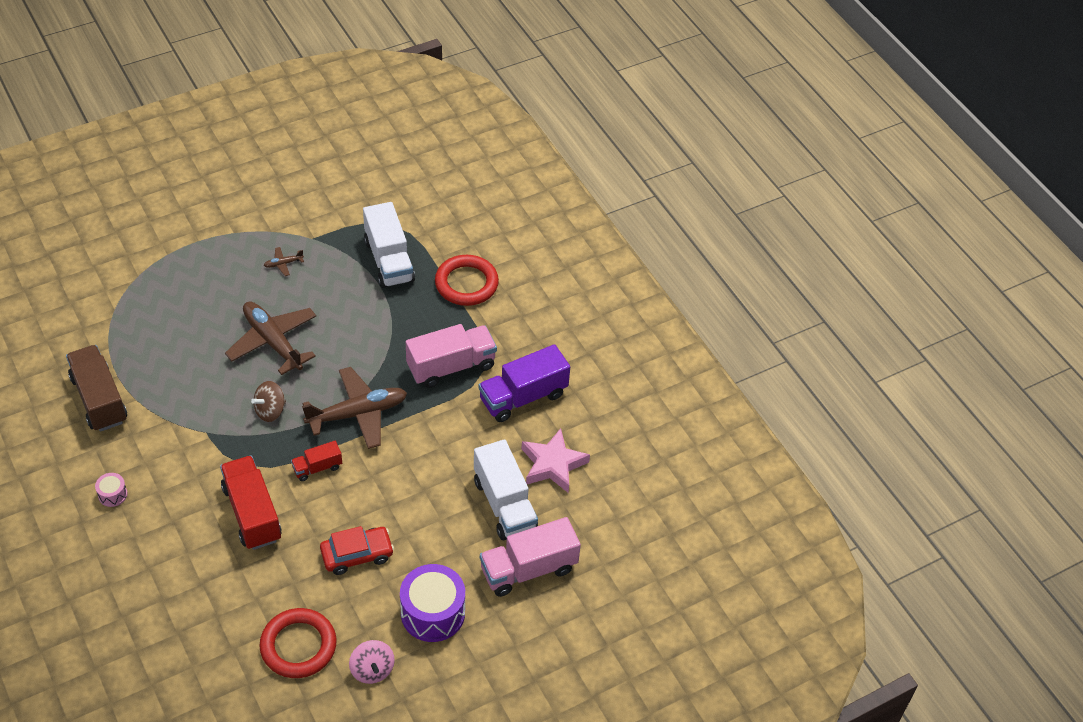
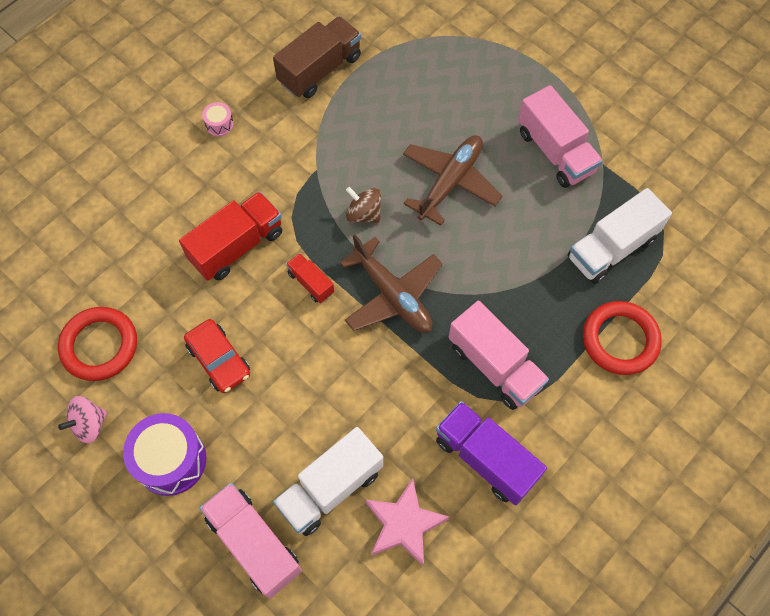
camera: 75 degrees right, 15 degrees up
brown plane [264,247,304,276] -> pink truck [518,85,603,188]

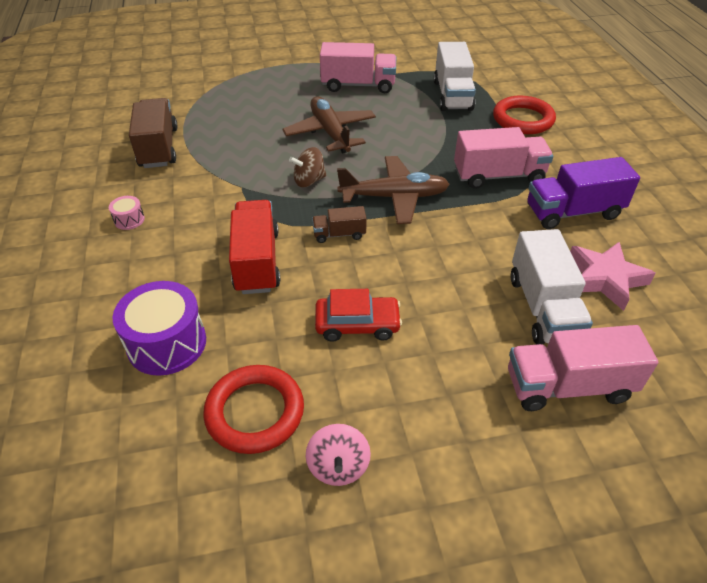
camera: 55 degrees left, 20 degrees down
purple drum [123,413,206,496] -> purple drum moved to [113,281,206,376]
red truck [286,253,334,303] -> brown truck [312,206,367,243]

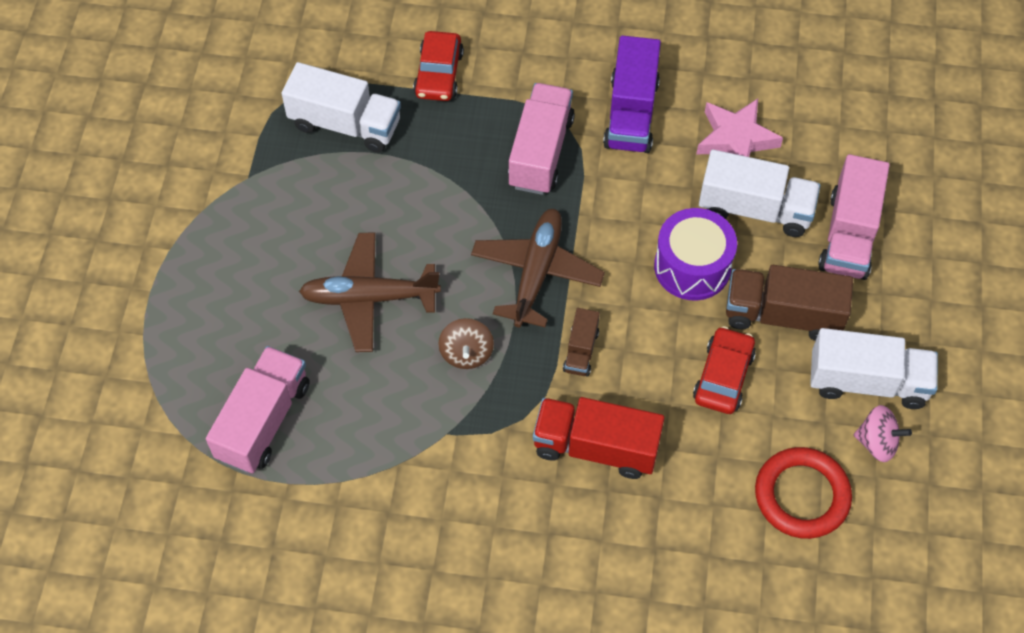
camera: 70 degrees left, 15 degrees up
pink drum [109,196,145,230] -> none
purple drum [113,281,206,376] -> purple drum moved to [654,208,737,300]
brown truck [129,98,178,168] -> brown truck moved to [726,265,853,341]
pink truck [320,42,396,93] -> pink truck moved to [206,346,309,473]
red ring [493,96,556,134] -> red car [413,31,464,101]
none -> white truck [810,328,938,409]

